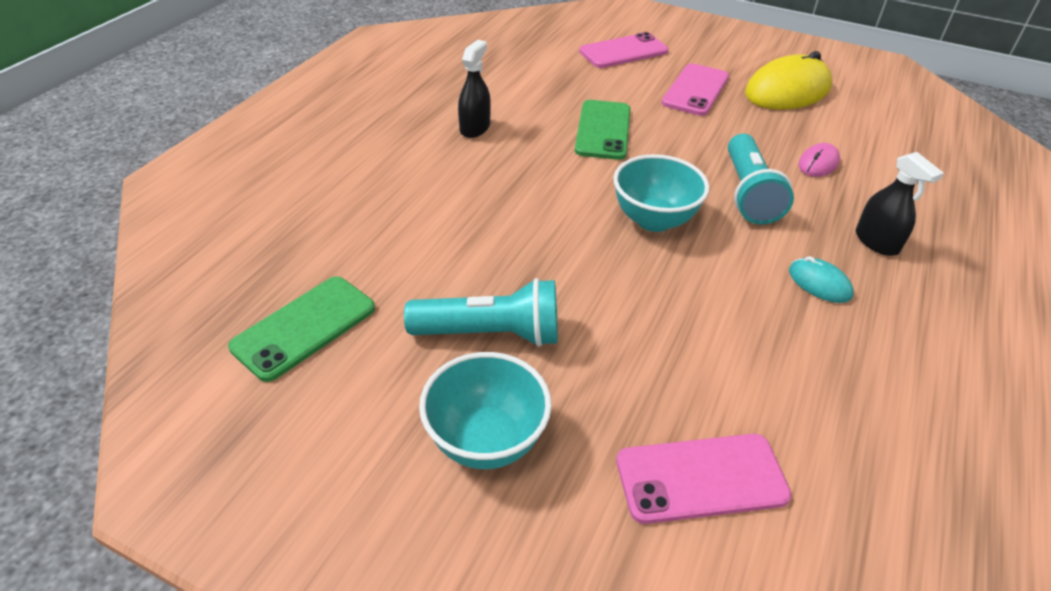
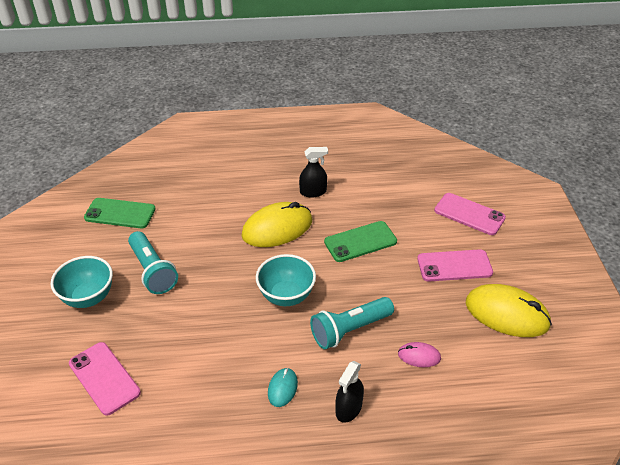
camera: 60 degrees right, 0 degrees up
none -> yellow mouse [241,202,312,247]

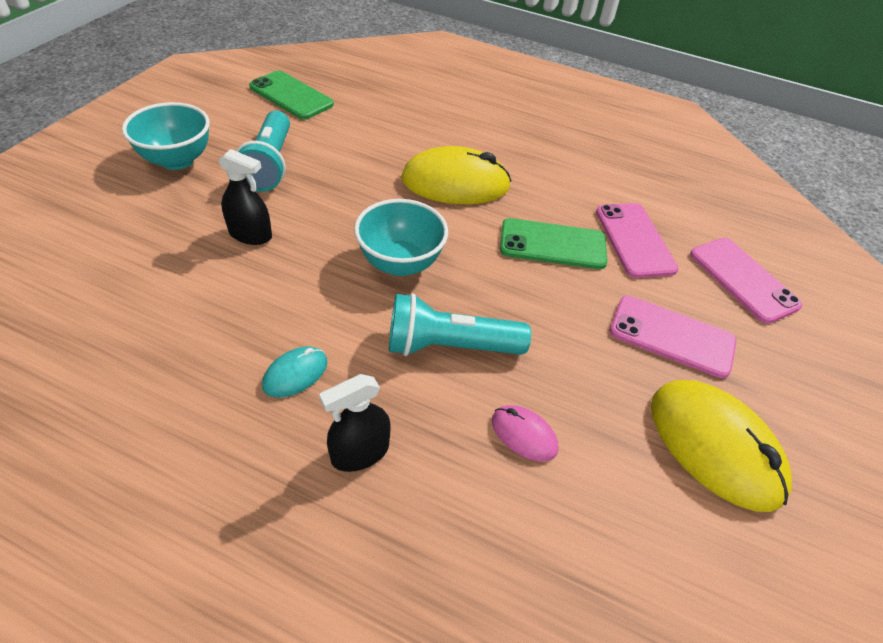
camera: 25 degrees right, 5 degrees up
pink phone [69,342,141,416] -> pink phone moved to [596,203,678,278]
black spray bottle [299,147,328,198] -> black spray bottle moved to [218,149,272,245]

